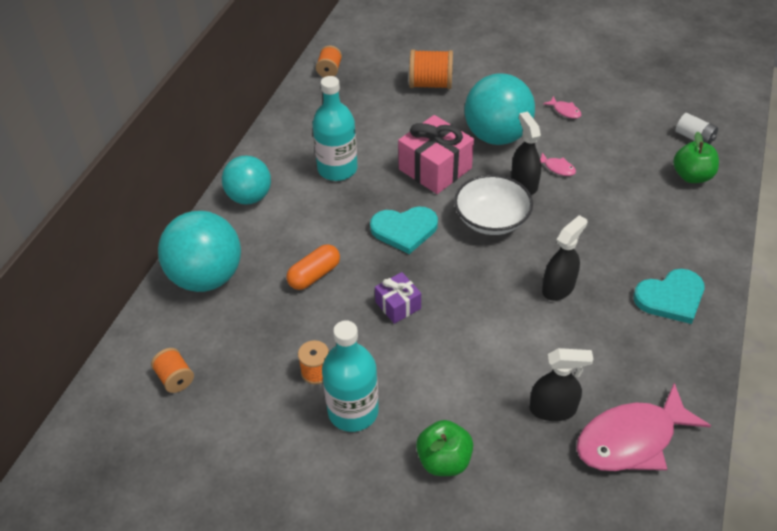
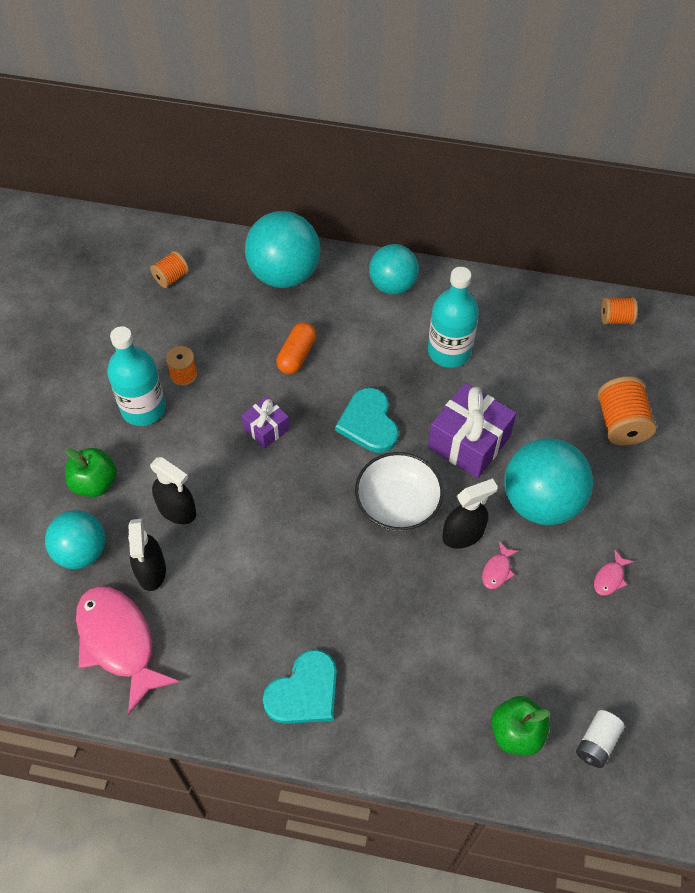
camera: 80 degrees right, 10 degrees up
orange capsule [286,244,340,290] -> orange capsule turned 75 degrees clockwise [276,322,316,374]
pink gift [398,115,474,194] -> purple gift [428,383,517,478]
black spray bottle [542,215,588,301] -> black spray bottle moved to [150,457,196,524]
turquoise heart [633,269,704,324] -> turquoise heart turned 105 degrees counterclockwise [263,649,337,724]
none -> turquoise ball [45,510,105,569]

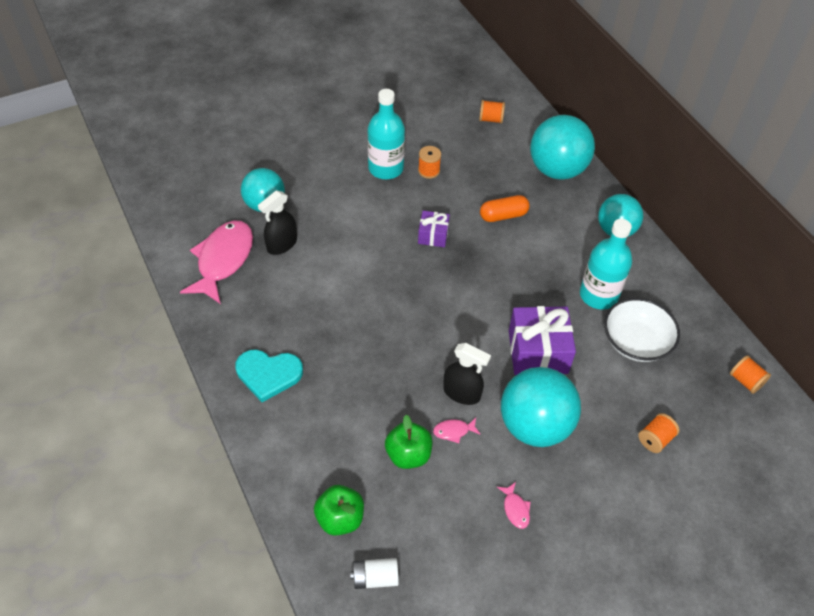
camera: 50 degrees right, 5 degrees down
green apple [65,448,117,497] -> green apple moved to [385,415,432,469]
black spray bottle [150,457,196,524] -> none
turquoise heart [335,388,399,453] -> none
white bowl [355,452,444,531] -> white bowl moved to [604,298,680,362]
pink fish [594,550,634,596] -> pink fish turned 105 degrees counterclockwise [497,482,531,529]
orange spool [597,376,656,446] -> orange spool [638,413,679,453], size x0.60

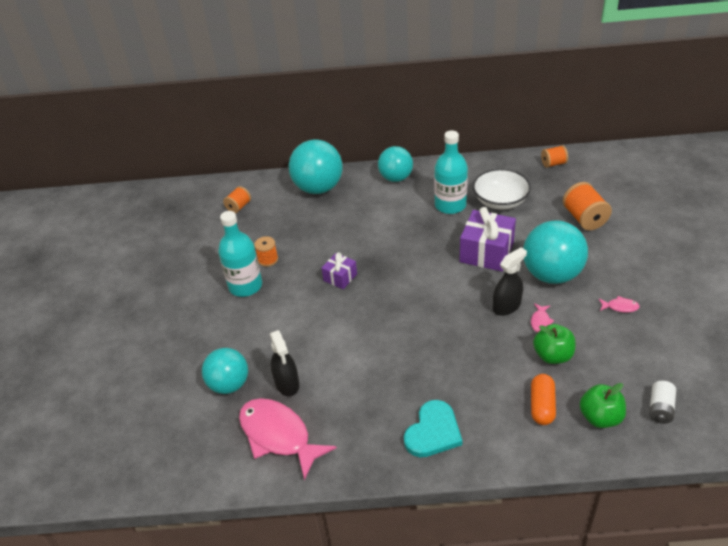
camera: 60 degrees left, 10 degrees down
orange capsule [480,195,530,222] -> orange capsule moved to [531,374,556,425]
orange spool [638,413,679,453] -> orange spool [563,182,612,230], size x1.65

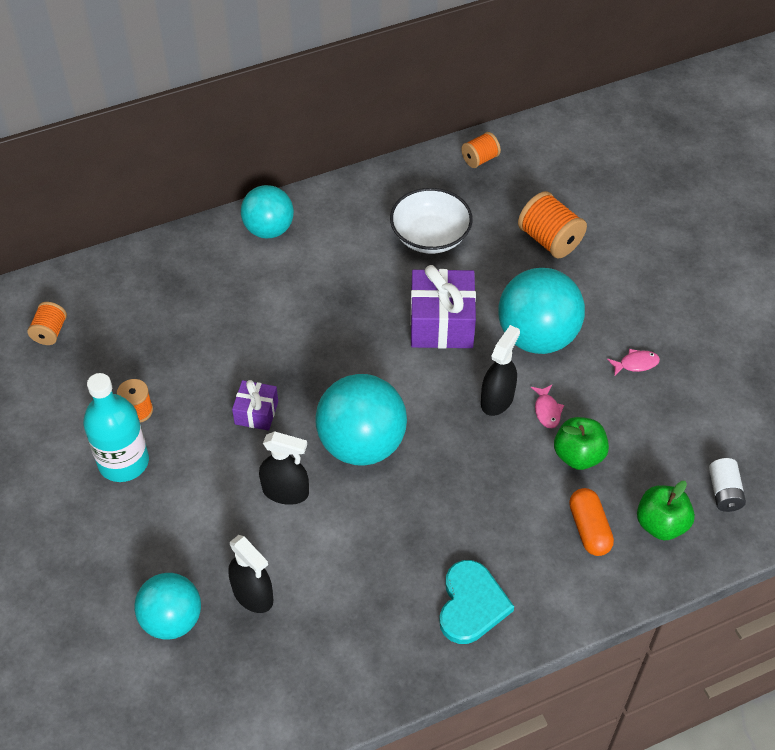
camera: 25 degrees left, 10 degrees up
pink fish [239,398,337,480] -> none
turquoise ball [289,139,343,194] -> turquoise ball moved to [315,374,407,466]
turquoise bottle [434,131,468,214] -> none
none -> black spray bottle [259,431,309,505]

